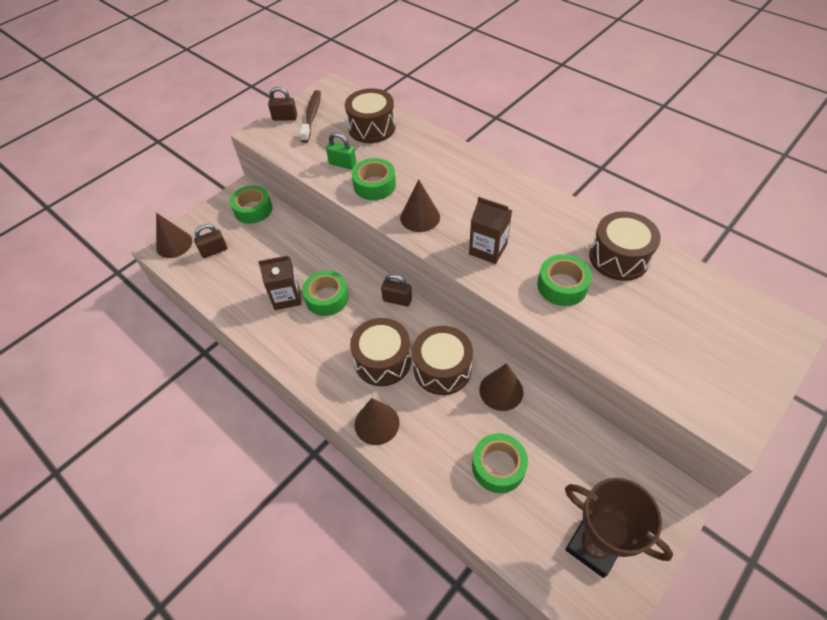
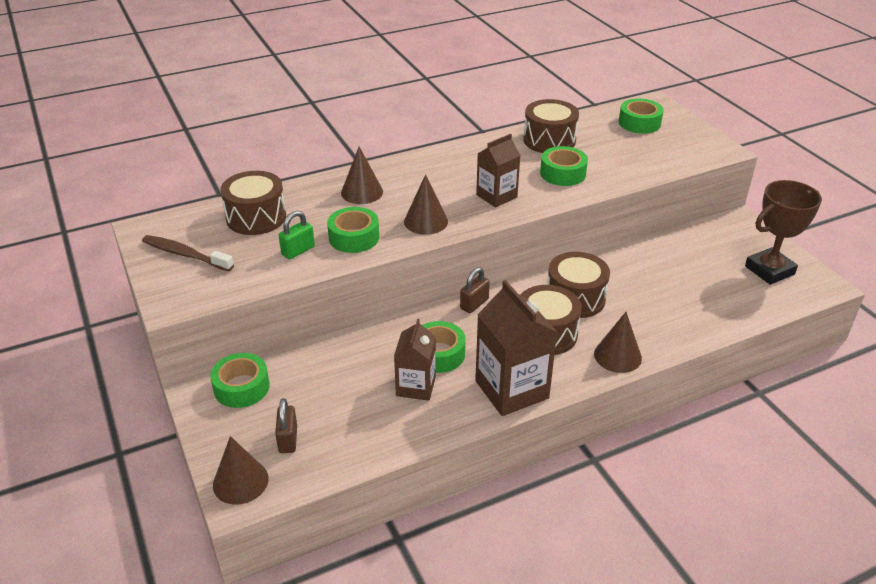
camera: 70 degrees left, 15 degrees down
brown padlock [268,87,297,121] -> none
green tape [472,433,528,493] -> green tape moved to [619,98,664,134]
brown cone [479,363,523,411] -> brown cone moved to [341,147,383,204]
none -> brown carton [475,280,557,416]

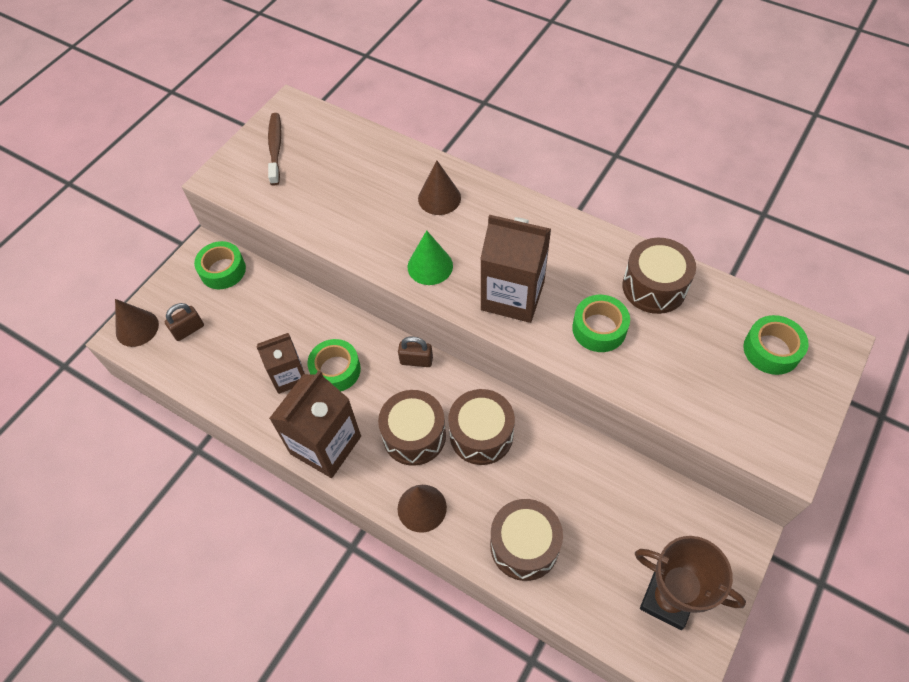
camera: 60 degrees right, 20 degrees up
brown drum [220,171,286,235] -> brown drum moved to [490,499,563,581]
green padlock [279,211,315,259] -> none
green tape [327,207,379,253] -> none
brown cone [404,174,448,235] -> green cone [408,230,453,285]
brown carton [476,134,521,207] -> brown carton [480,215,551,323], size x1.59

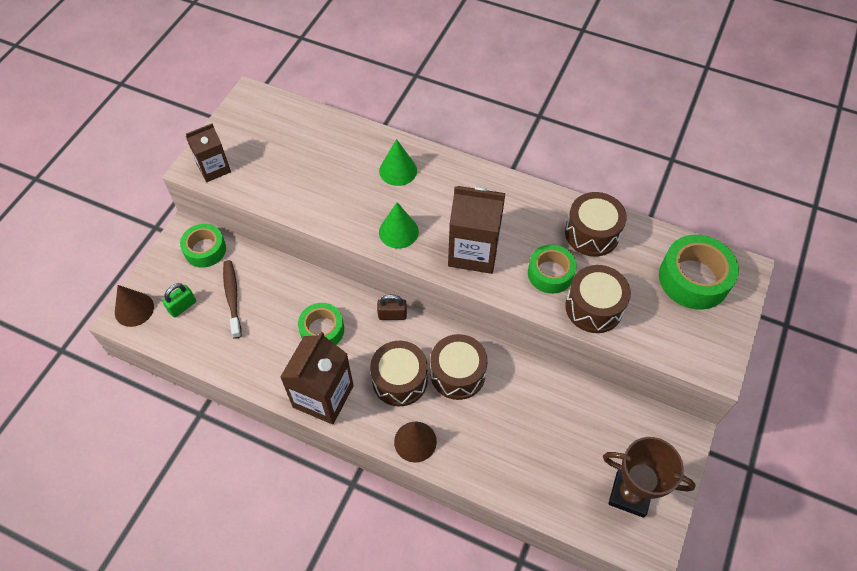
camera: 10 degrees left, 0 degrees up
brown padlock [165,303,204,341] -> green padlock [162,283,196,318]
brown carton [256,333,305,394] -> brown carton moved to [186,123,231,182]
brown toothbrush [268,113,282,186] -> brown toothbrush moved to [223,260,242,339]
brown cone [418,160,461,215] -> green cone [379,139,417,186]
brown drum [490,499,563,581] -> brown drum moved to [565,265,631,333]
green tape [743,315,809,375] -> green tape [659,235,739,310], size x1.51

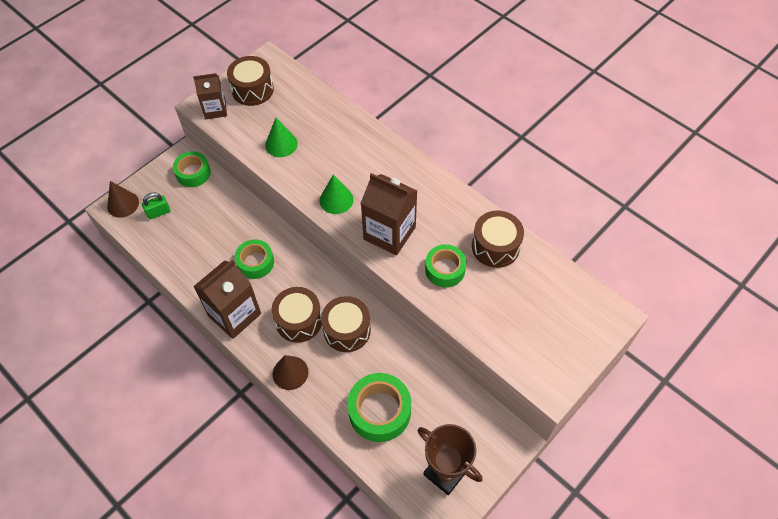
camera: 20 degrees right, 0 degrees up
brown toothbrush [223,260,242,339] -> none
brown padlock [377,294,407,320] -> none
green cone [379,139,417,186] -> green cone moved to [265,118,298,157]
brown drum [565,265,631,333] -> brown drum moved to [227,56,274,106]
green tape [659,235,739,310] -> green tape moved to [347,373,411,442]

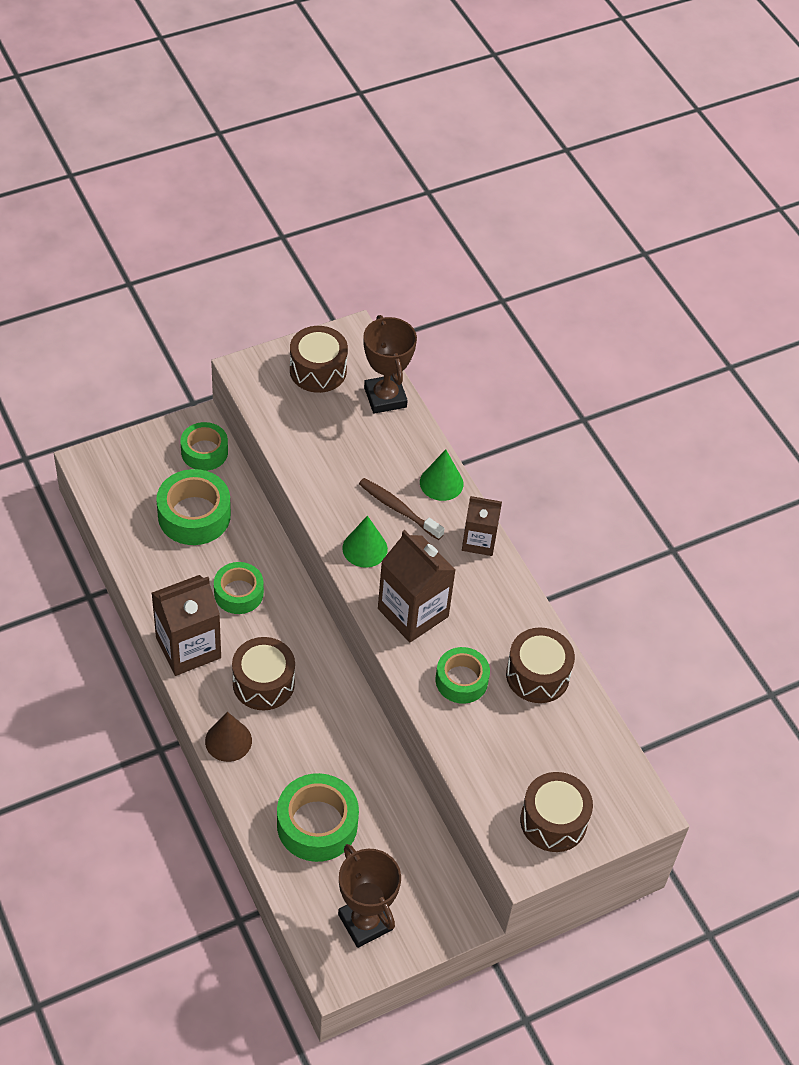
camera: 15 degrees right, 5 degrees down
brown cone [107,181,139,218] -> none
green padlock [142,193,170,219] -> none
brown carton [193,73,227,119] -> brown carton moved to [462,496,502,556]
green cone [265,118,298,157] -> green cone moved to [420,450,463,501]
brown drum [321,296,371,352] -> brown drum moved to [520,772,593,852]
none -> green tape [156,469,231,545]
none -> brown toothbrush [359,478,444,540]
none -> brown trophy [363,315,417,414]

